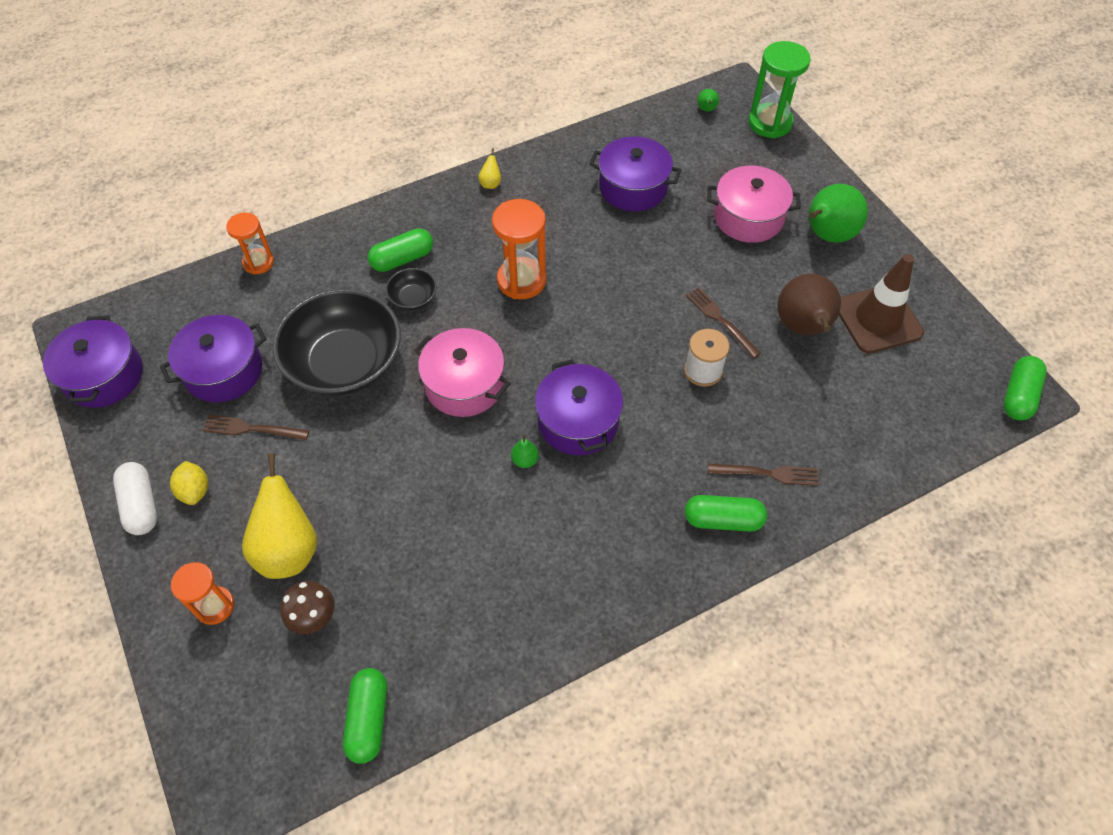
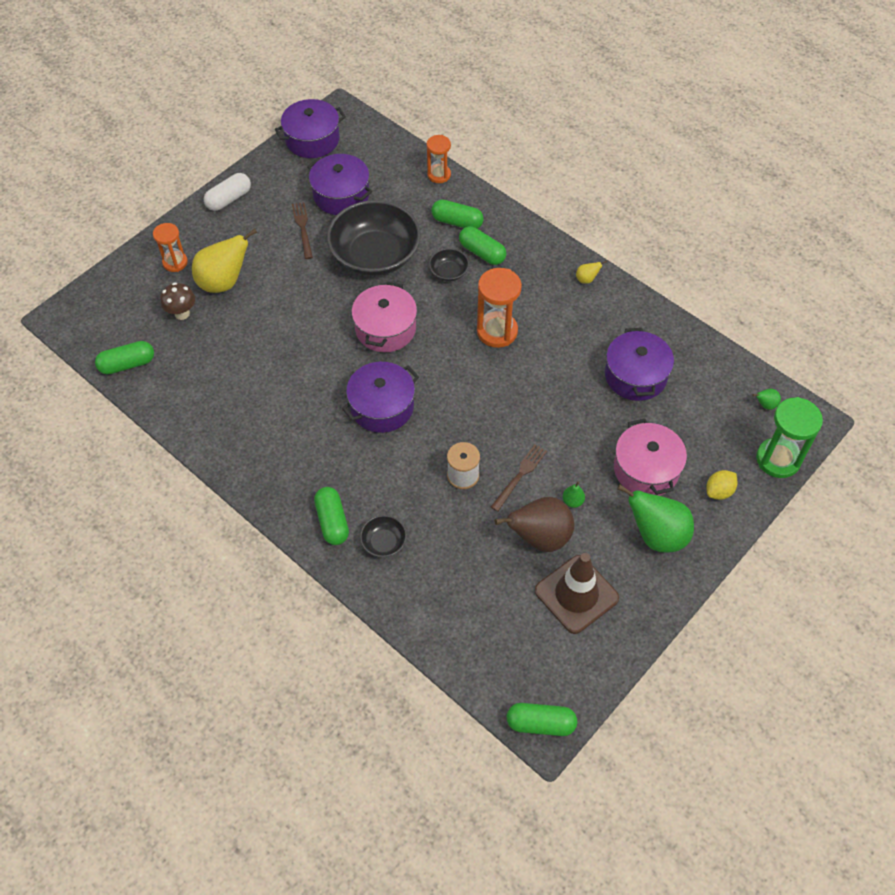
camera: 70 degrees right, 0 degrees up
yellow lemon [170,461,208,505] -> yellow lemon moved to [706,470,737,500]
green pear [511,434,539,468] -> green pear moved to [563,482,585,508]
brown fork [708,463,819,486] -> black bowl [360,515,407,557]
none -> green capsule [431,200,484,229]

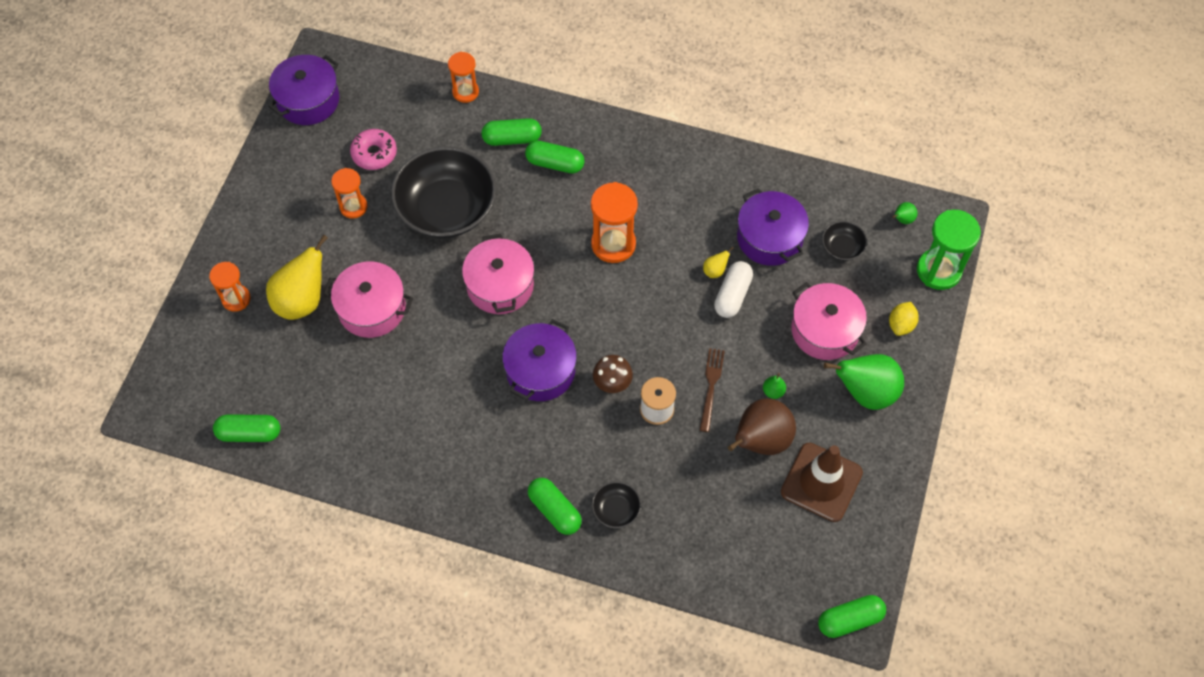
camera: 25 degrees left, 5 degrees up
green capsule [95,341,154,375] -> green capsule turned 45 degrees clockwise [213,415,280,442]
brown mushroom [160,282,195,320] -> brown mushroom moved to [593,355,633,393]
white capsule [204,173,251,211] -> white capsule moved to [714,261,753,318]
brown fork [292,202,313,259] -> orange hourglass [331,168,367,219]
purple pot [307,154,372,215] -> pink donut [350,129,397,170]
black bowl [429,248,469,281] -> black bowl moved to [822,221,867,261]
yellow pear [576,260,607,284] -> yellow pear moved to [703,247,734,278]
none -> pink pot [323,261,413,338]

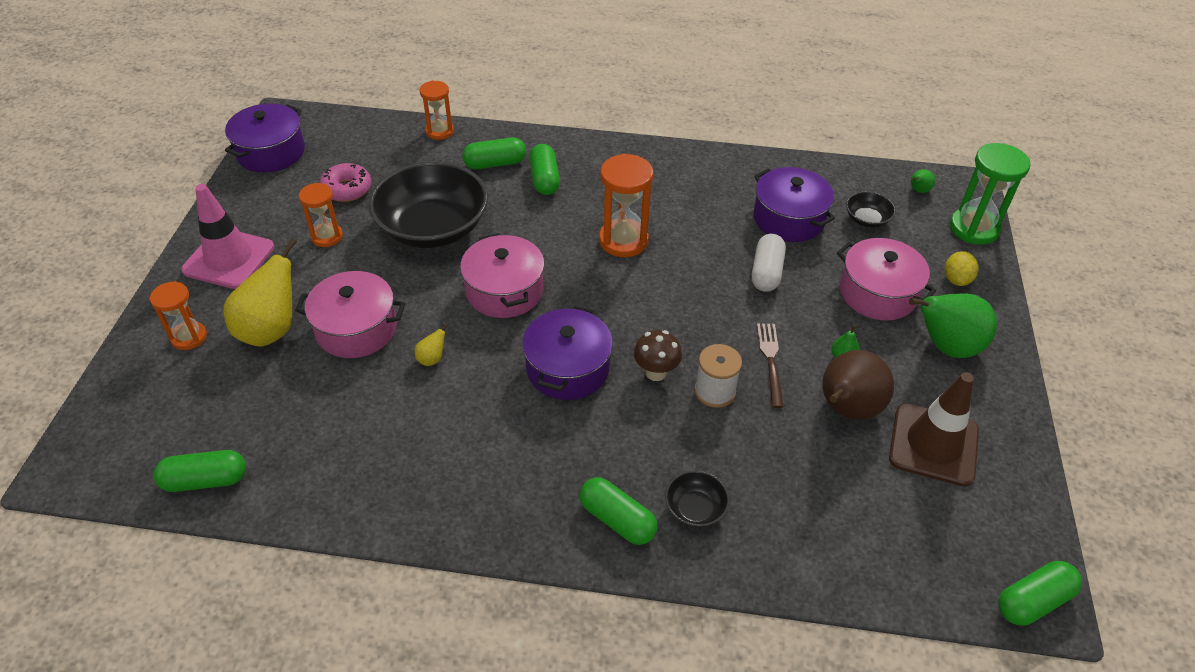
camera: 10 degrees left, 15 degrees down
green capsule [525,140,585,174] -> green capsule turned 75 degrees clockwise [529,144,560,195]
yellow pear [703,247,734,278] -> yellow pear moved to [415,323,449,366]
none -> pink traffic cone [181,184,274,289]

